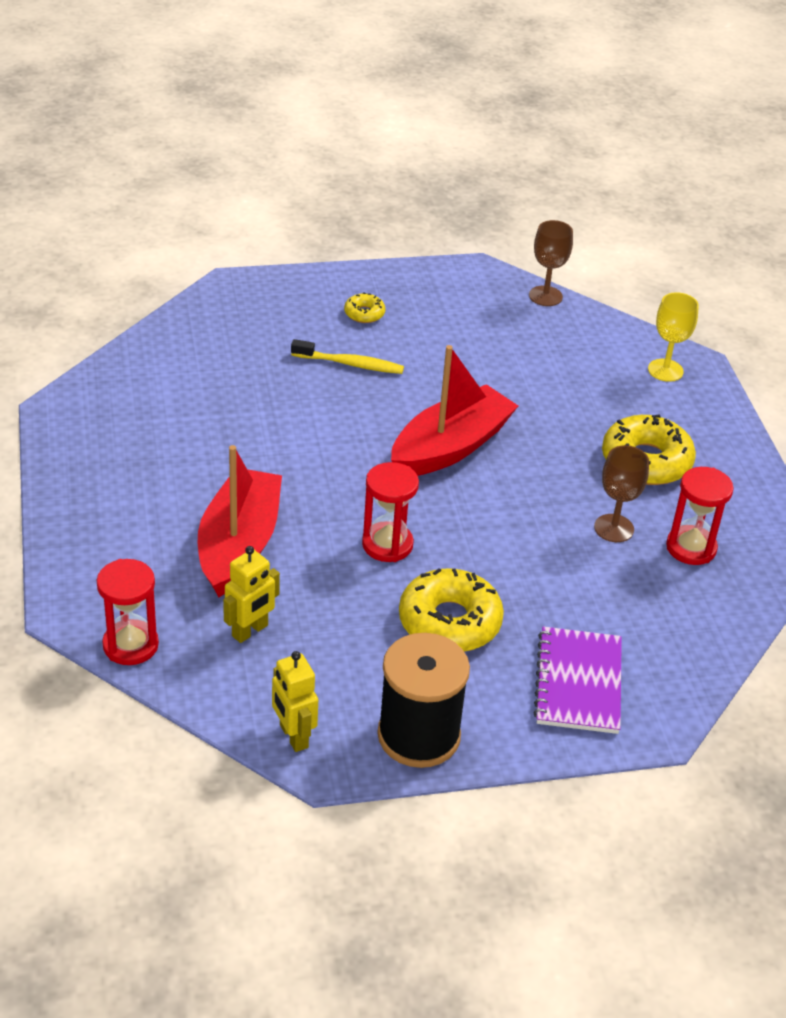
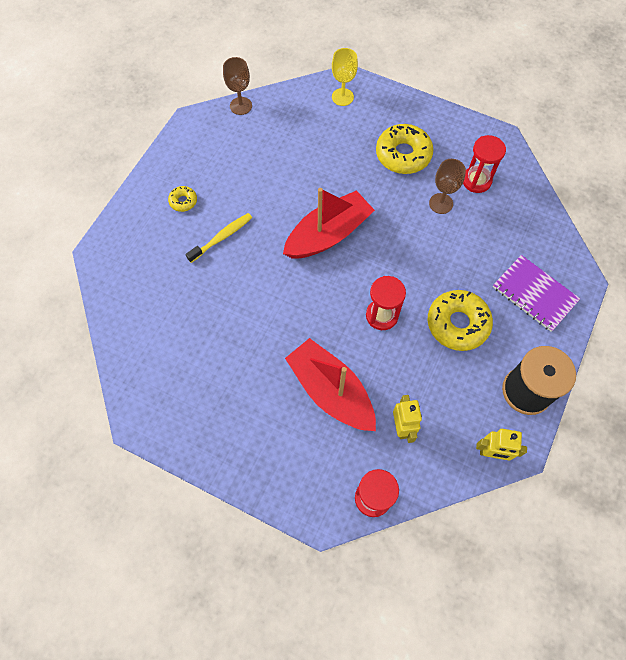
camera: 50 degrees left, 25 degrees up
red boat [391,345,518,476] -> red boat turned 60 degrees clockwise [283,188,375,259]

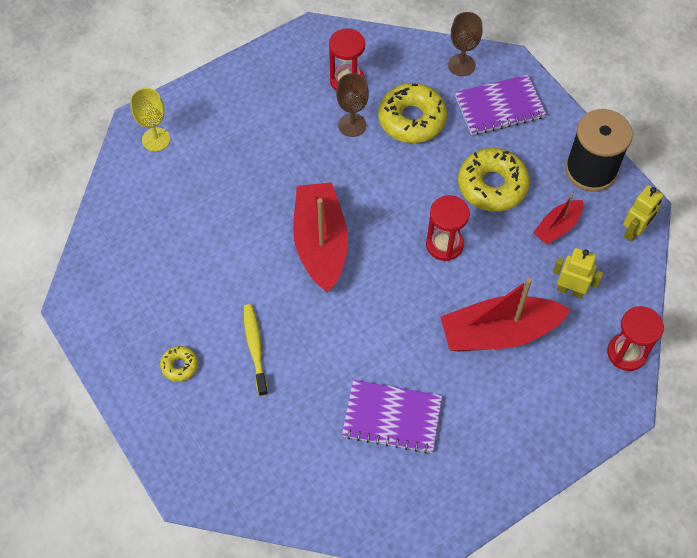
camera: 60 degrees left, 5 degrees down
brown goblet [223,57,252,115] -> brown goblet moved to [448,12,482,76]
yellow donut [376,124,434,174] -> yellow donut moved to [378,83,447,143]
none -> purple notebook [342,380,442,454]
none -> red boat [533,193,583,244]

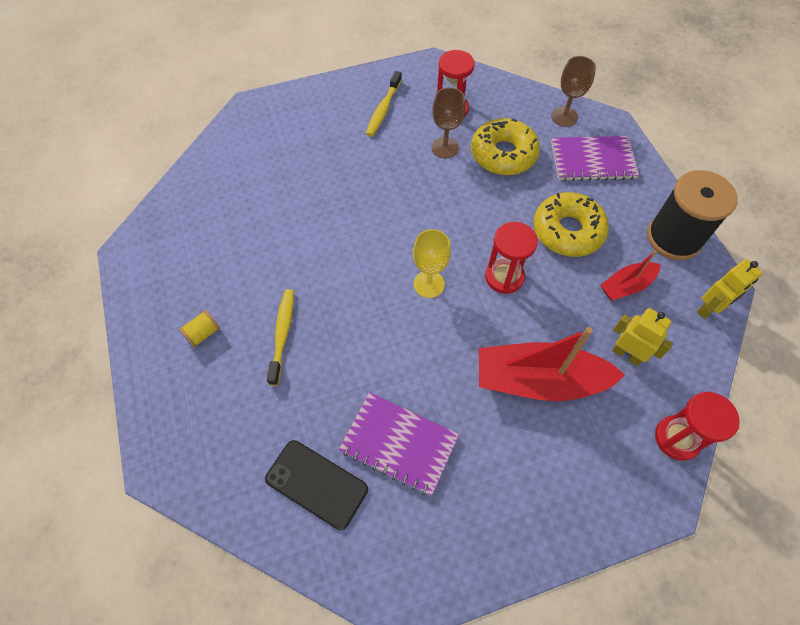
camera: 15 degrees right, 0 degrees up
yellow goblet [130,88,170,151] -> yellow goblet moved to [413,229,451,298]
yellow donut [160,346,198,382] -> yellow spool [179,310,220,348]
red boat [293,182,348,292] -> none
none -> black phone [265,440,368,530]
none -> yellow toothbrush [366,71,402,137]

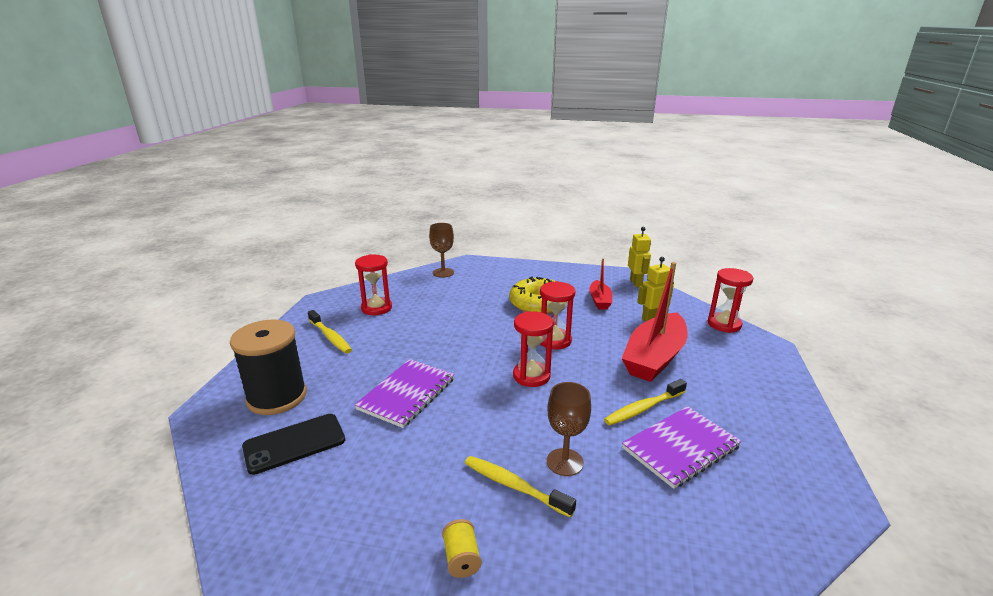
camera: 60 degrees left, 35 degrees down
black phone [265,440,368,530] -> black phone moved to [242,414,345,475]
yellow goblet [413,229,451,298] -> red hourglass [513,311,554,387]
brown goblet [431,87,465,158] -> brown goblet moved to [547,382,591,476]
yellow donut [471,118,540,175] -> none
purple notebook [551,136,639,181] -> purple notebook moved to [354,359,455,428]
black spool [647,170,738,260] -> black spool moved to [230,320,307,415]
none -> yellow toothbrush [604,379,687,426]

